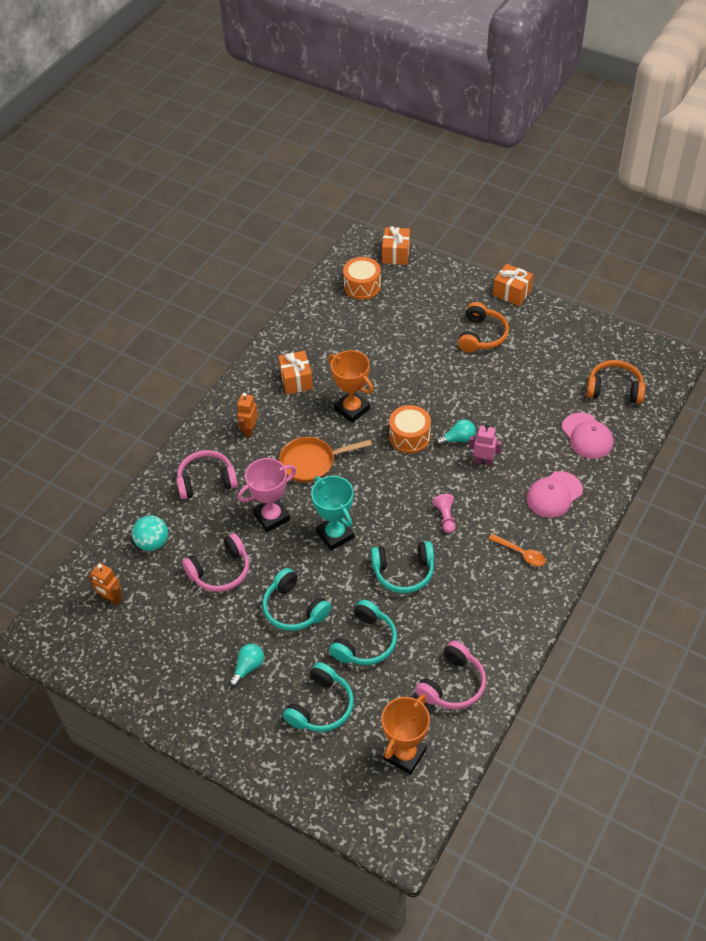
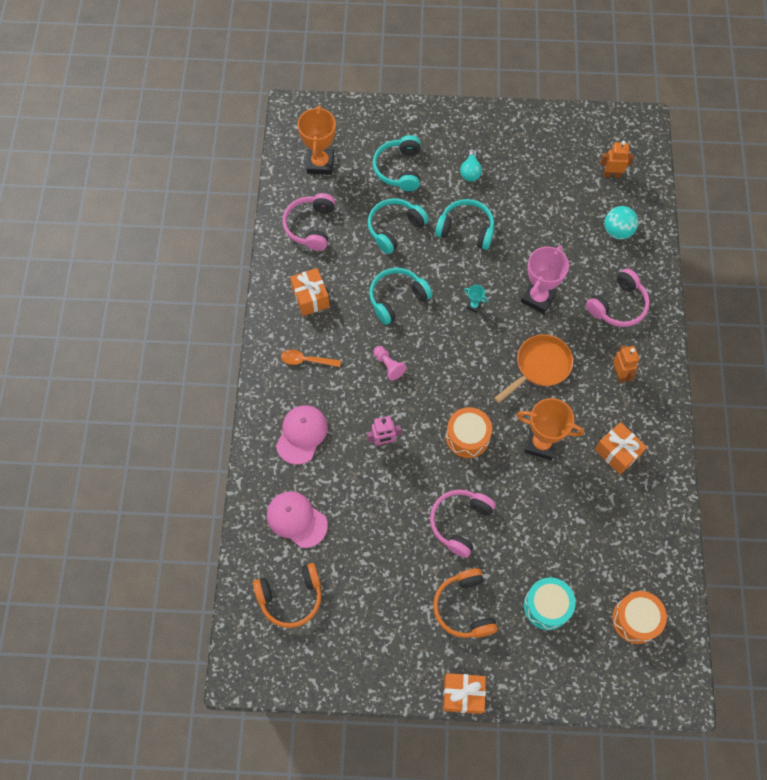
camera: 150 degrees right, 15 degrees up
pink headphones [182,533,249,592] -> pink headphones moved to [430,489,496,558]
turquoise trophy [311,476,354,551] -> turquoise trophy [464,285,488,313], size x0.43
turquoise headphones [329,600,397,665] -> turquoise headphones turned 45 degrees clockwise [368,198,429,254]
orange gift [382,226,410,265] -> orange gift moved to [290,268,330,316]
turquoise light bulb [436,419,476,446] -> none
none -> turquoise drum [524,577,576,630]

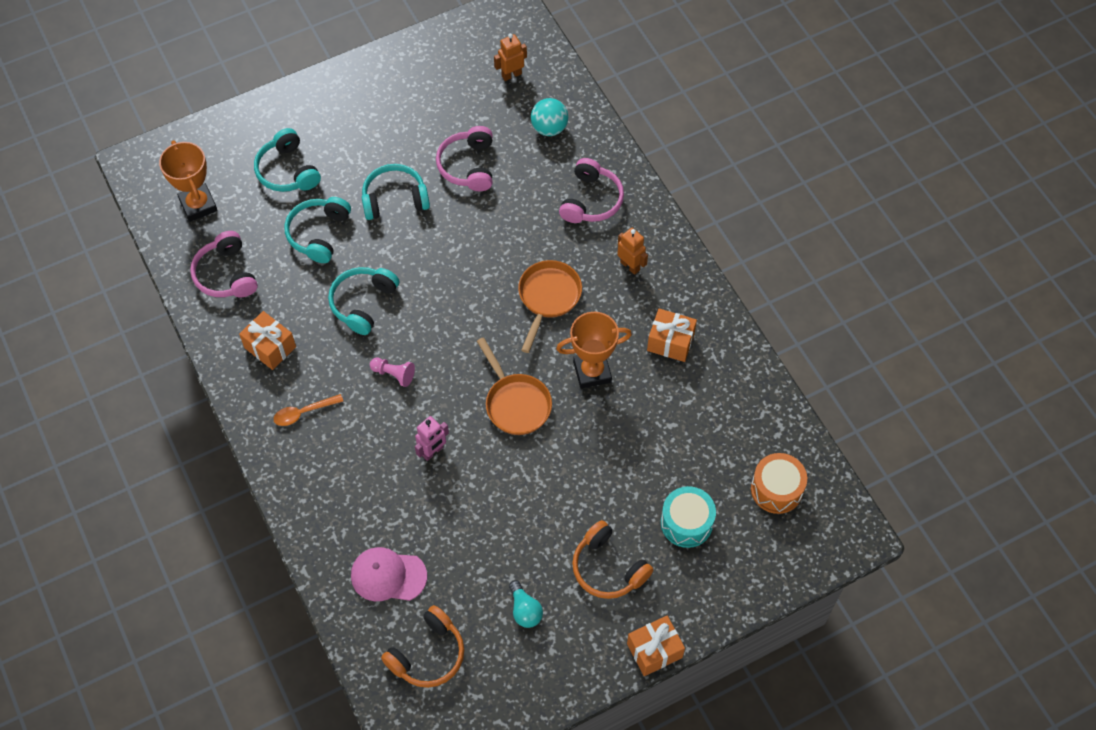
camera: 30 degrees left, 5 degrees down
pink cap [276,405,328,465] -> none
pink headphones [430,489,496,558] -> pink headphones moved to [436,126,493,191]
orange drum [446,407,492,458] -> orange pan [477,337,552,435]
turquoise light bulb [460,149,482,182] -> turquoise light bulb moved to [509,580,543,628]
turquoise trophy [464,285,488,313] -> none
pink trophy [521,245,569,314] -> none

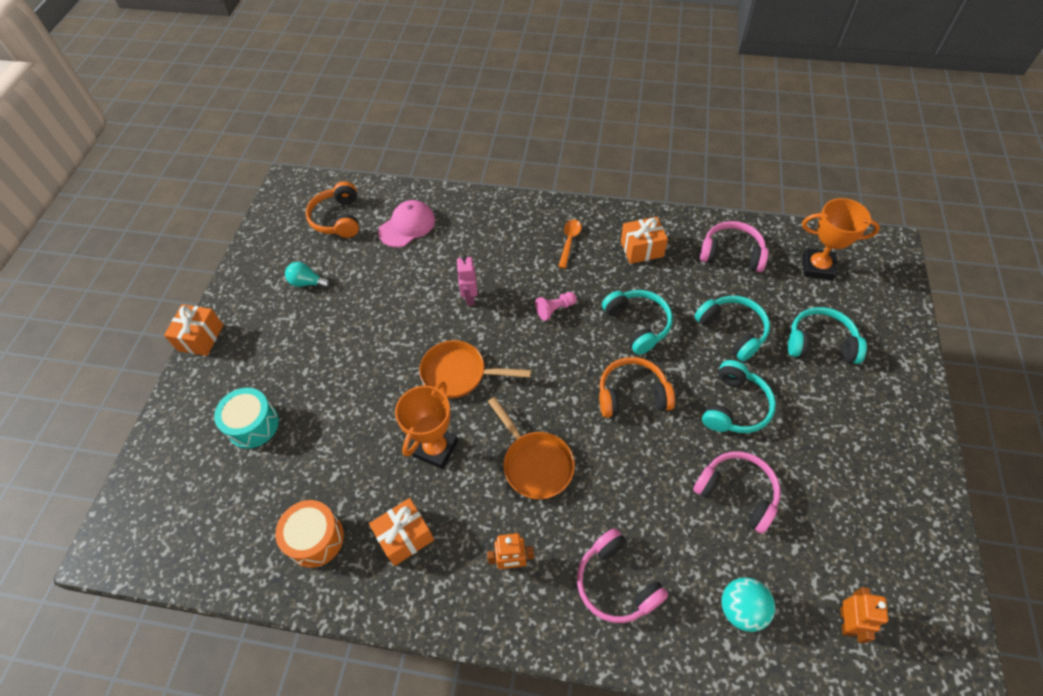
camera: 130 degrees right, 5 degrees down
orange headphones [572,520,653,599] -> orange headphones moved to [599,357,675,418]
orange drum [751,453,807,514] -> orange drum moved to [275,500,344,568]

